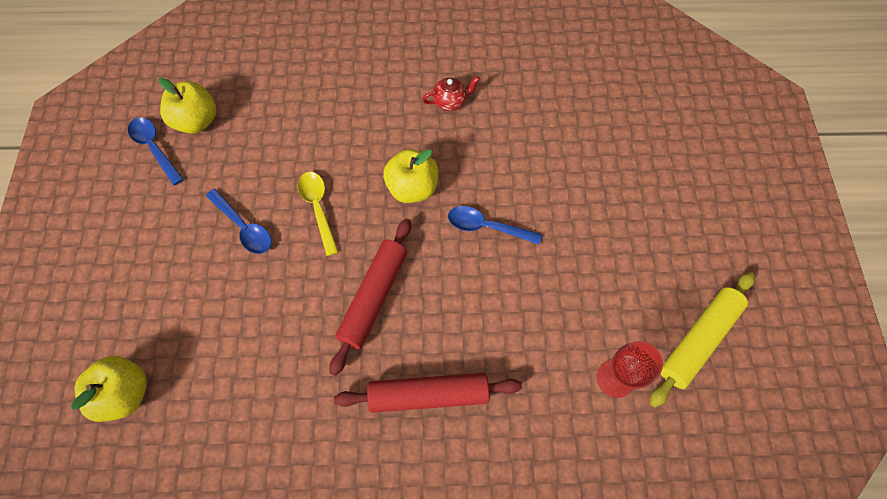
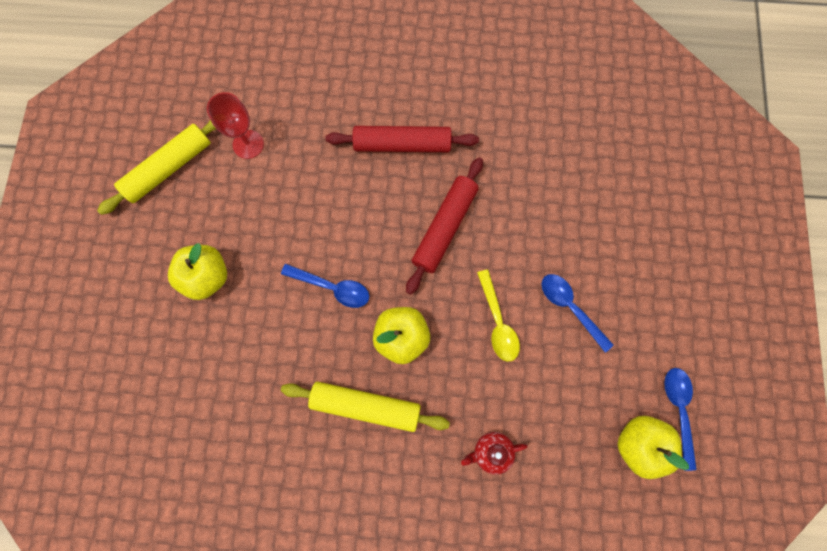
camera: 175 degrees left, 10 degrees up
yellow apple [71,356,147,422] -> yellow apple moved to [168,243,227,300]
blue spoon [128,118,184,185] -> blue spoon turned 150 degrees counterclockwise [664,368,697,471]
red teapot [422,76,480,111] -> red teapot moved to [461,432,528,475]
none -> yellow rolling pin [281,382,450,432]

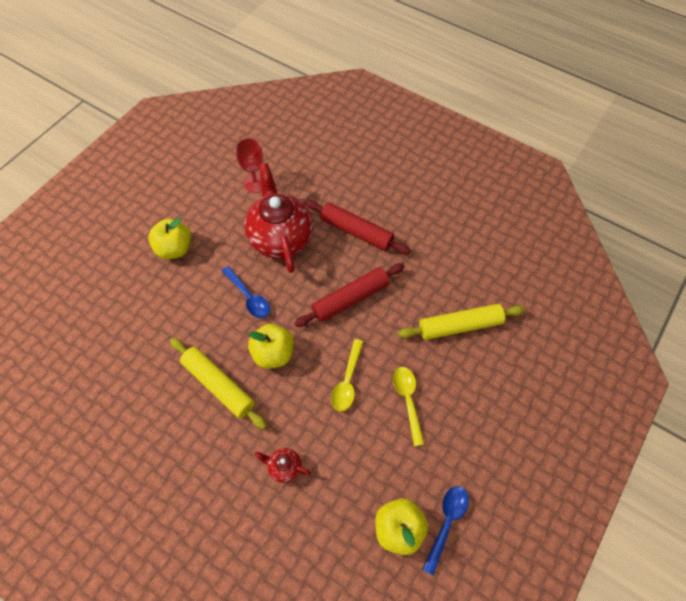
camera: 30 degrees right, 15 degrees down
yellow rolling pin [97,120,216,215] -> yellow rolling pin moved to [398,304,525,340]
blue spoon [541,274,614,353] -> yellow spoon [393,367,424,446]
none -> red teapot [244,163,313,273]

